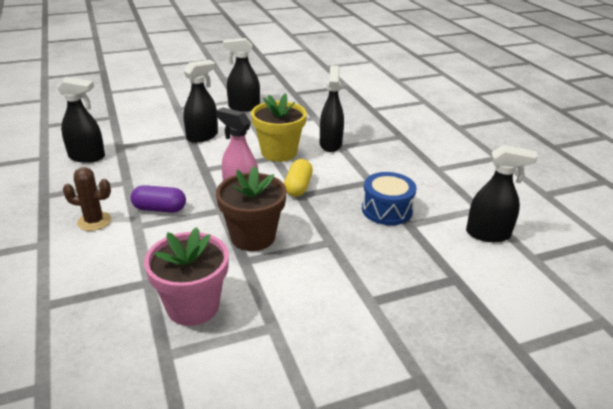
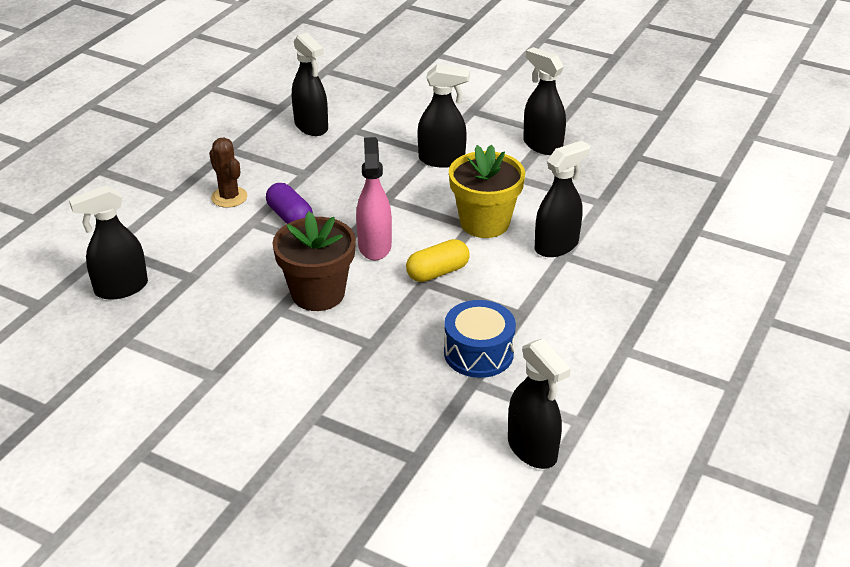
camera: 50 degrees right, 5 degrees up
pink flower pot [144,227,229,326] -> none
none -> black spray bottle [69,185,148,300]

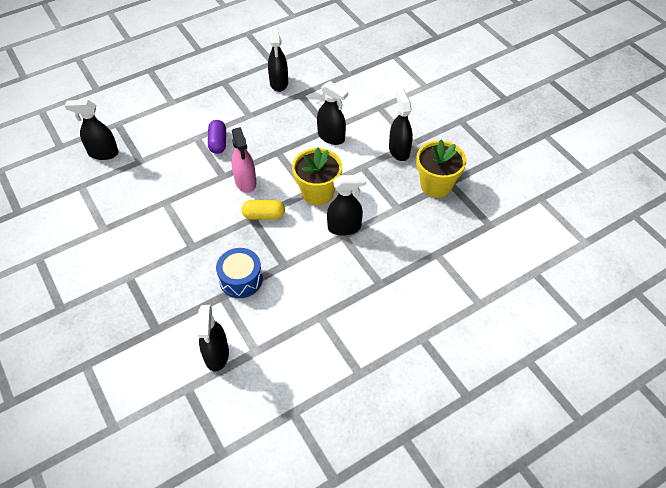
camera: 30 degrees right, 15 degrees up
brown cactus [209,138,248,208] -> none
brown flower pot [272,211,356,311] -> none
pink spray bottle [356,137,392,260] -> pink spray bottle turned 135 degrees clockwise [231,127,256,193]
none -> yellow flower pot [416,140,467,198]

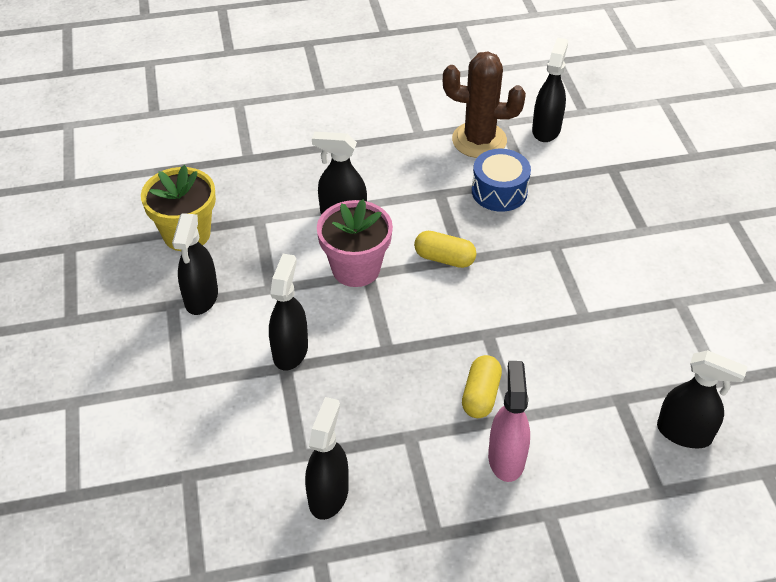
camera: 160 degrees left, 5 degrees down
purple capsule [208,120,226,154] -> yellow capsule [462,355,502,418]
pink spray bottle [231,127,256,193] -> pink spray bottle moved to [488,361,530,482]
yellow flower pot [292,147,342,206] -> pink flower pot [317,199,393,287]
black spray bottle [317,81,348,145] -> black spray bottle turned 45 degrees clockwise [269,254,308,370]
none -> brown cactus [443,52,526,158]

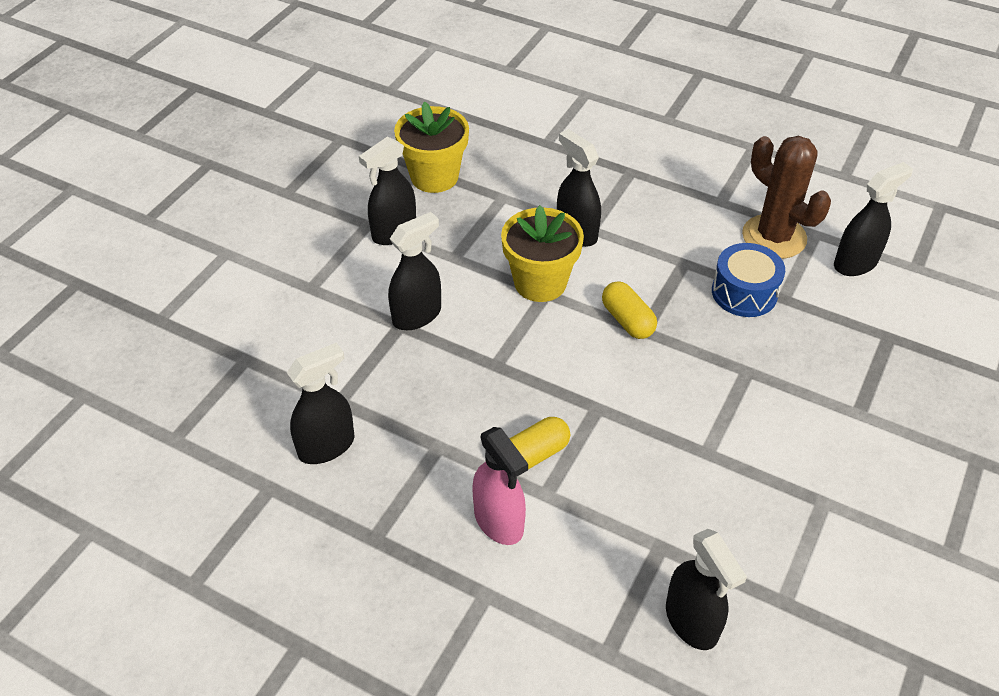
camera: 40 degrees right, 0 degrees up
pink flower pot [317,199,393,287] -> yellow flower pot [501,205,584,302]
pink spray bottle [488,361,530,482] -> pink spray bottle turned 105 degrees clockwise [473,427,528,545]

